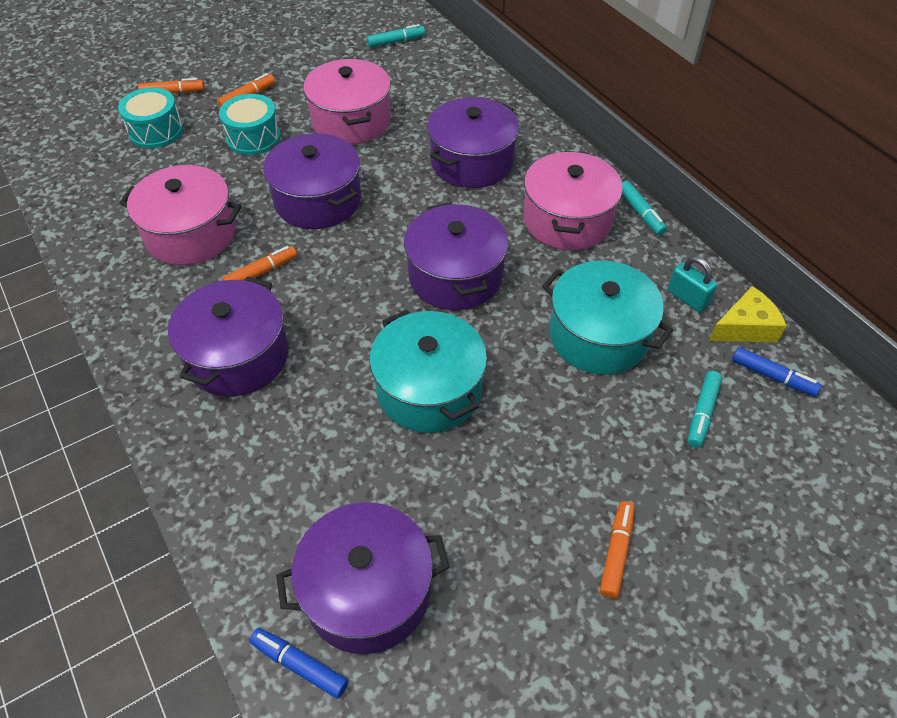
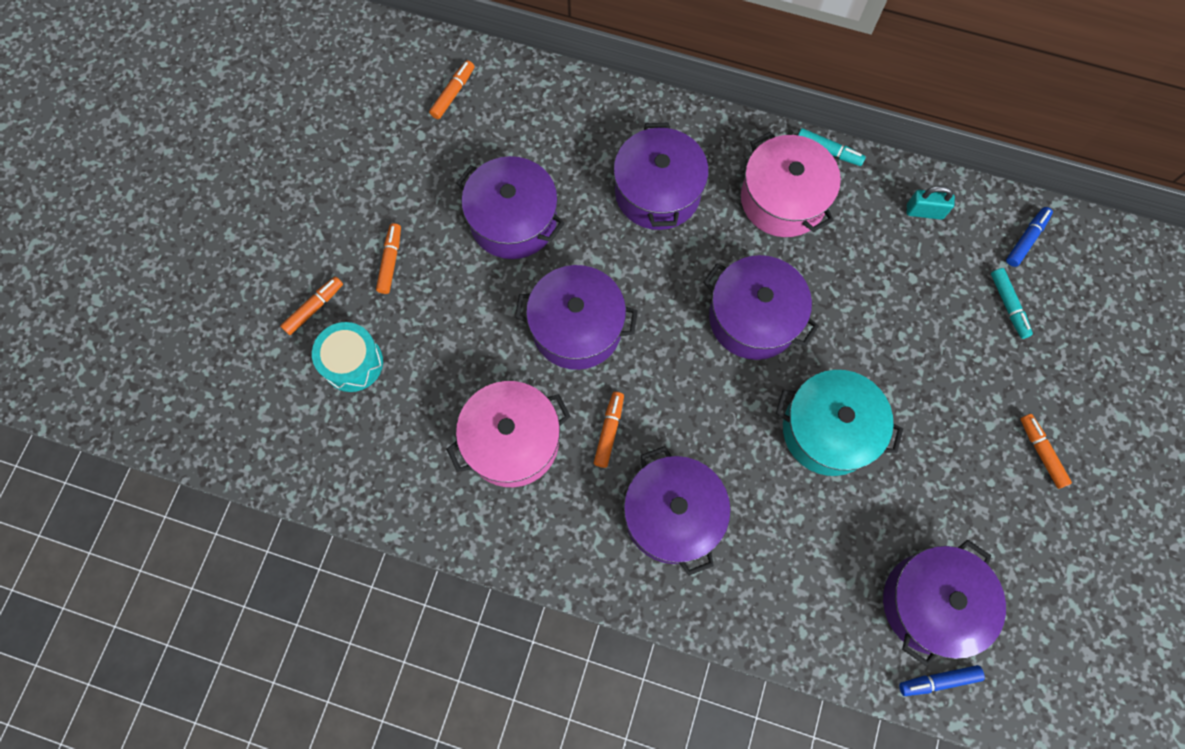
camera: 40 degrees left, 20 degrees up
turquoise drum [219,94,281,155] -> none
pink pot [303,59,391,145] -> purple pot [457,156,565,259]
turquoise marker [367,24,425,47] -> orange marker [429,60,474,119]
turquoise pot [542,260,673,375] -> none
yellow cheese [709,286,787,342] -> none
blue marker [732,347,821,396] -> blue marker turned 45 degrees counterclockwise [1006,207,1053,267]

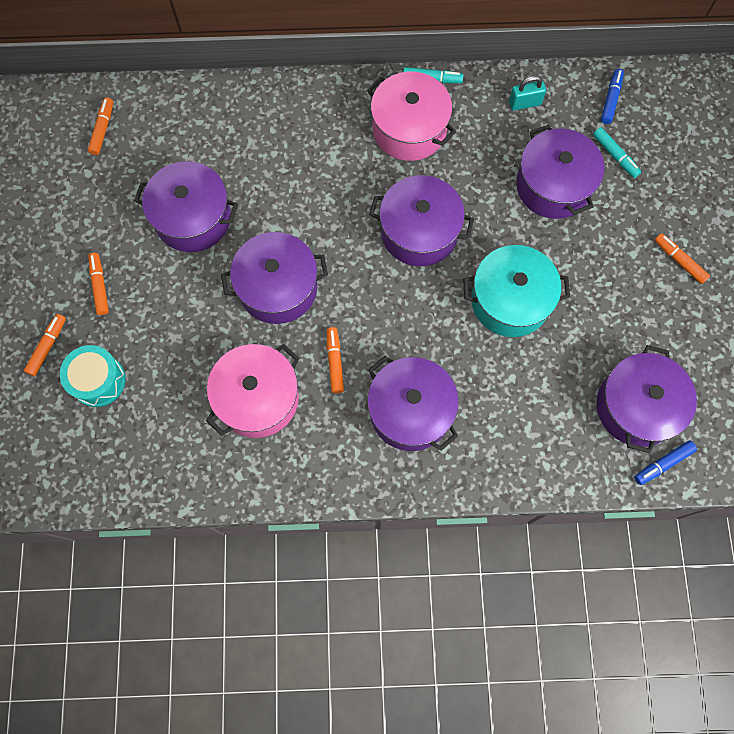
camera: 20 degrees left, 0 degrees up
purple pot [613,123,709,230] -> purple pot moved to [516,124,604,219]

